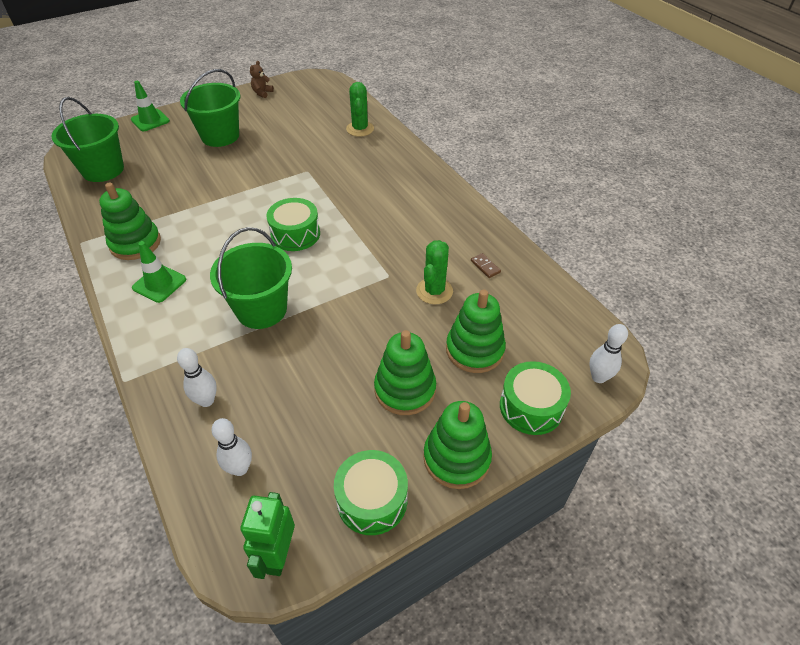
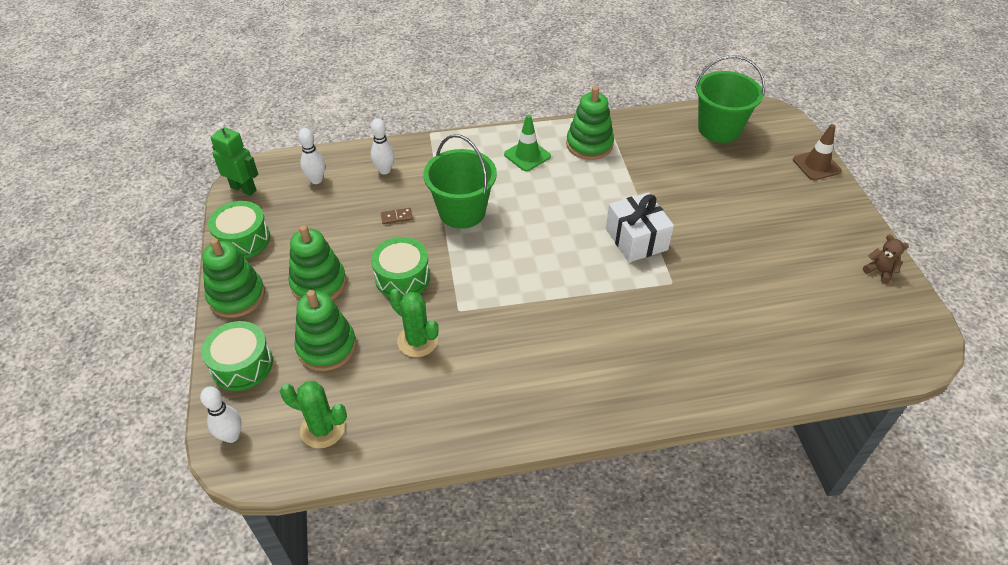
camera: 110 degrees right, 0 degrees up
green traffic cone [131,81,170,131] -> brown traffic cone [793,124,842,180]
green bucket [180,69,240,147] -> none
green drum [266,198,320,251] -> green drum moved to [371,237,430,297]
green cactus [346,82,374,137] -> green cactus moved to [280,381,347,448]
brown domino [471,253,501,278] -> brown domino moved to [381,208,413,225]
none -> white gift [606,192,674,262]

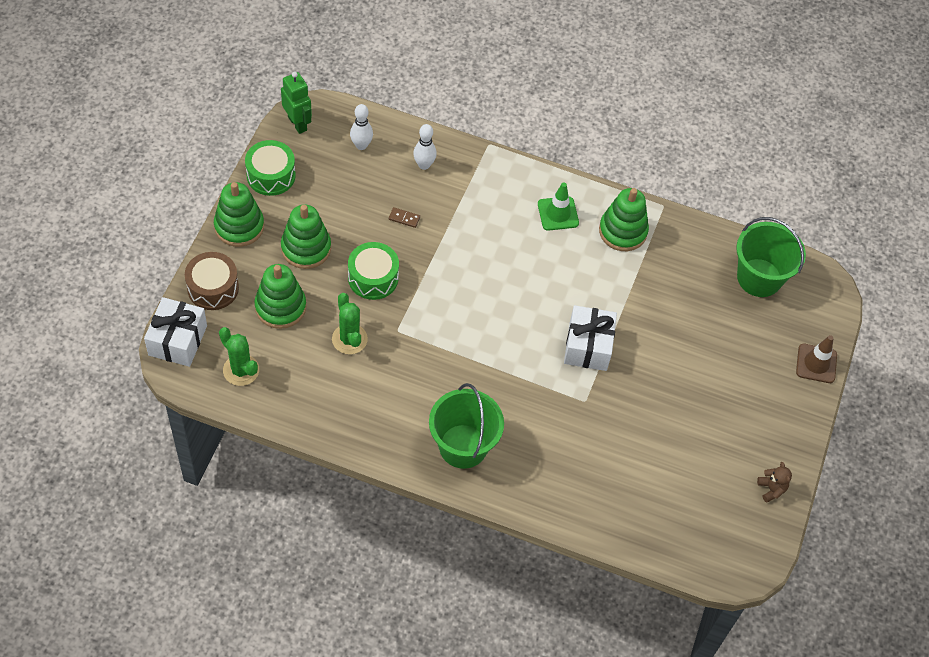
camera: 25 degrees right, 10 degrees up
white bowling pin [200,387,242,443] -> white gift [144,297,207,367]
green drum [201,321,273,391] -> brown drum [185,252,239,310]
green bucket [423,134,497,229] -> green bucket moved to [429,383,504,469]

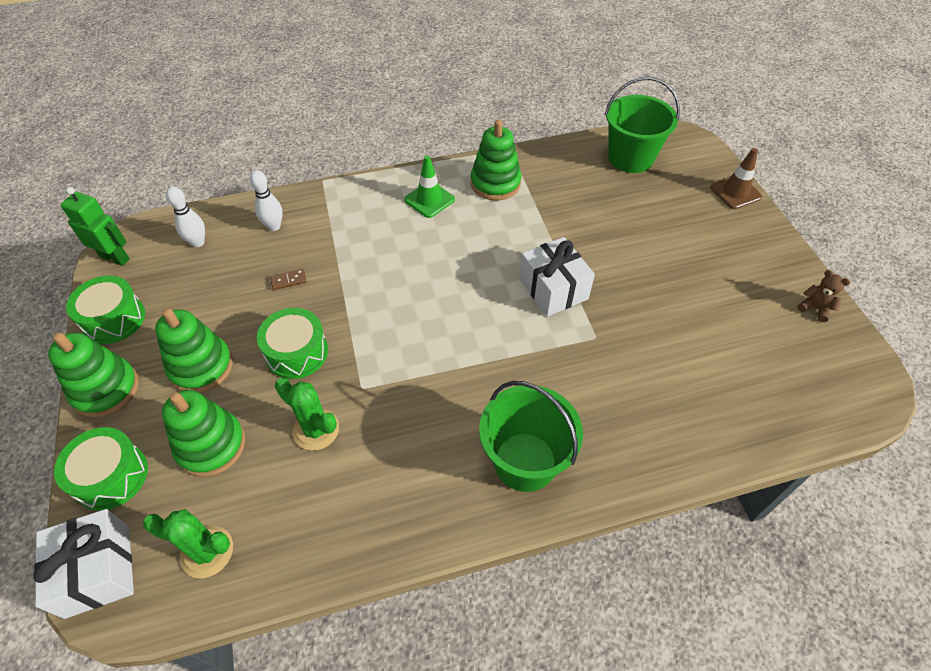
camera: 30 degrees left, 5 degrees down
brown drum [185,252,239,310] -> green drum [54,427,148,511]

